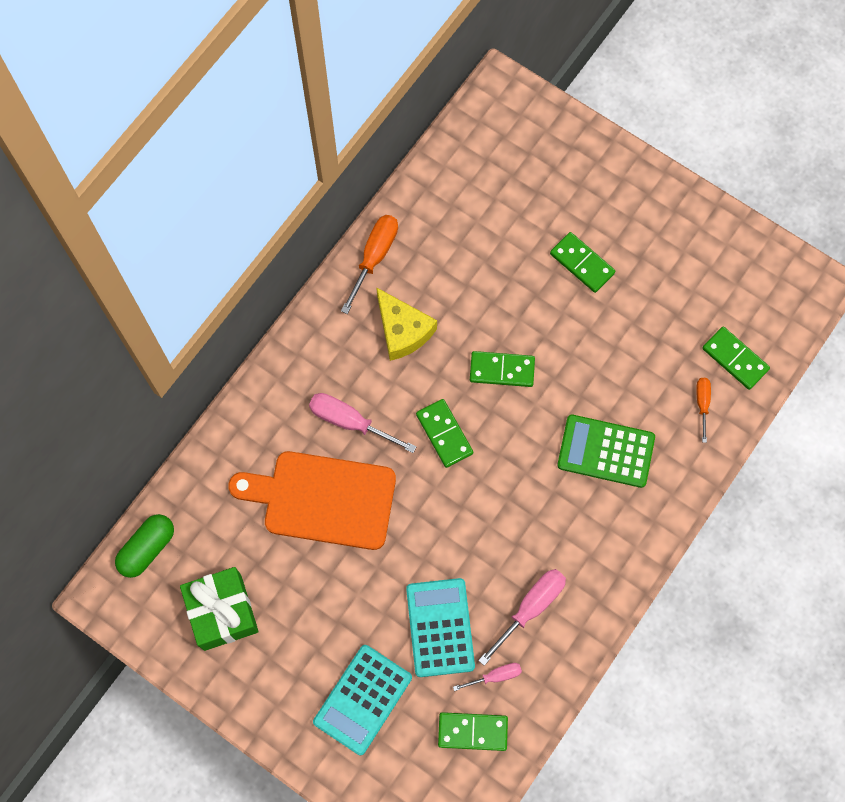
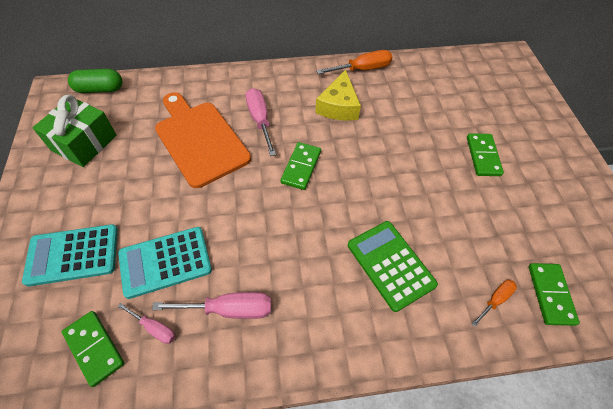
camera: 45 degrees right, 15 degrees down
turquoise calculator [406,578,475,677] -> turquoise calculator turned 150 degrees counterclockwise [118,227,212,299]
green domino [470,351,535,387] -> none

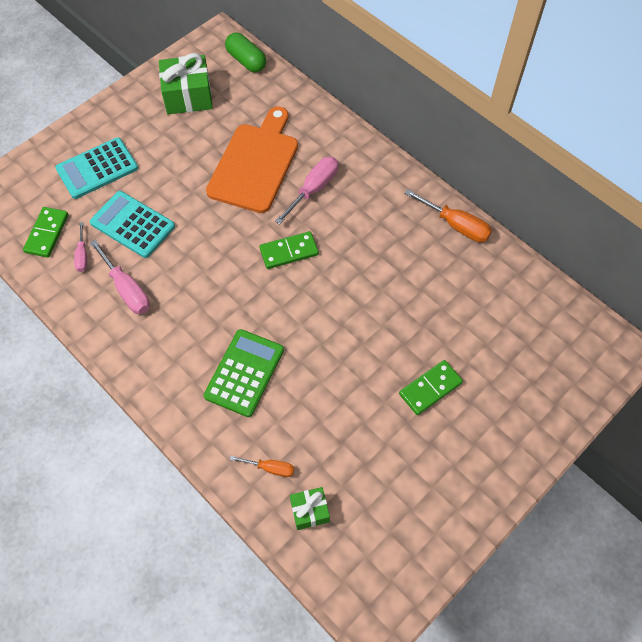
camera: 55 degrees right, 5 degrees up
turquoise calculator [22,224,118,287] -> turquoise calculator turned 75 degrees counterclockwise [55,137,138,199]
yellow cheese [315,70,361,121] -> none
green domino [528,263,580,326] -> green gift [290,487,330,530]

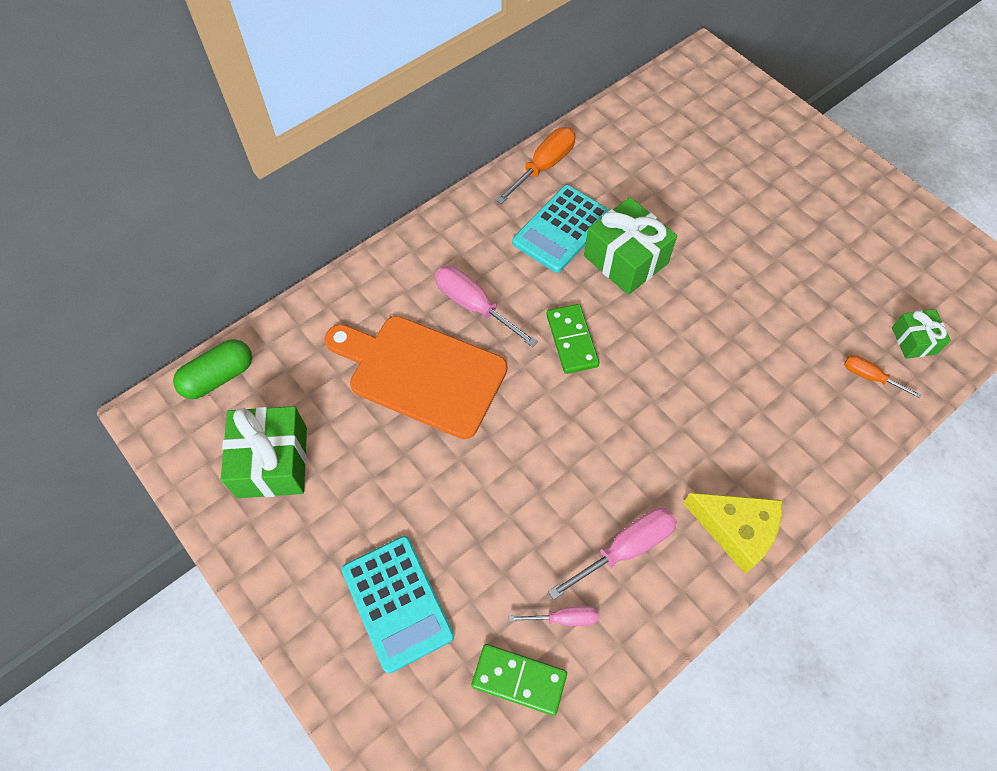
camera: 85 degrees left, 0 degrees up
turquoise calculator [90,191,175,258] -> turquoise calculator moved to [512,185,610,273]
green calculator [204,329,284,417] -> none
orange screwdriver [230,456,294,477] -> orange screwdriver turned 75 degrees counterclockwise [844,355,922,399]
green domino [399,360,463,415] -> none
none -> green gift [584,197,677,295]
none -> yellow cheese [683,493,782,574]

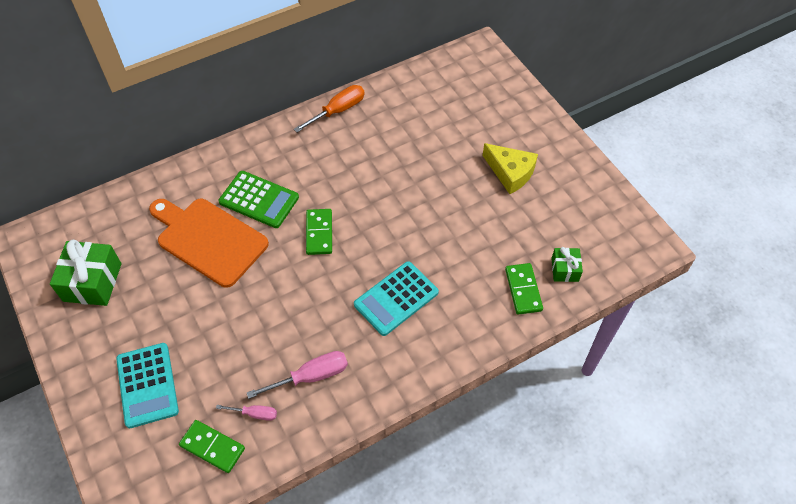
camera: 10 degrees right, 5 degrees down
green capsule [173,339,252,399] -> none
pink screwdriver [435,266,538,347] -> green calculator [218,171,299,228]
turquoise calculator [512,185,610,273] -> turquoise calculator moved to [354,261,439,336]
green gift [584,197,677,295] -> none
yellow cheese [683,493,782,574] -> yellow cheese moved to [483,143,538,194]
orange screwdriver [844,355,922,399] -> green domino [505,263,543,315]

